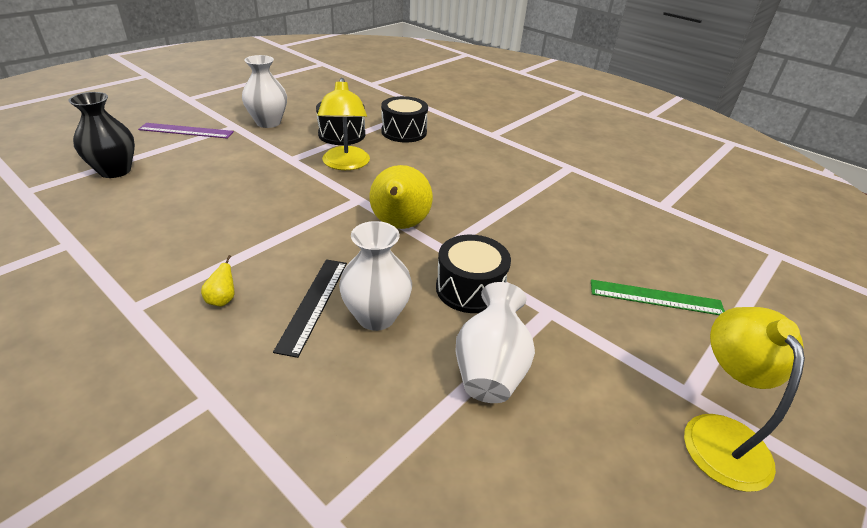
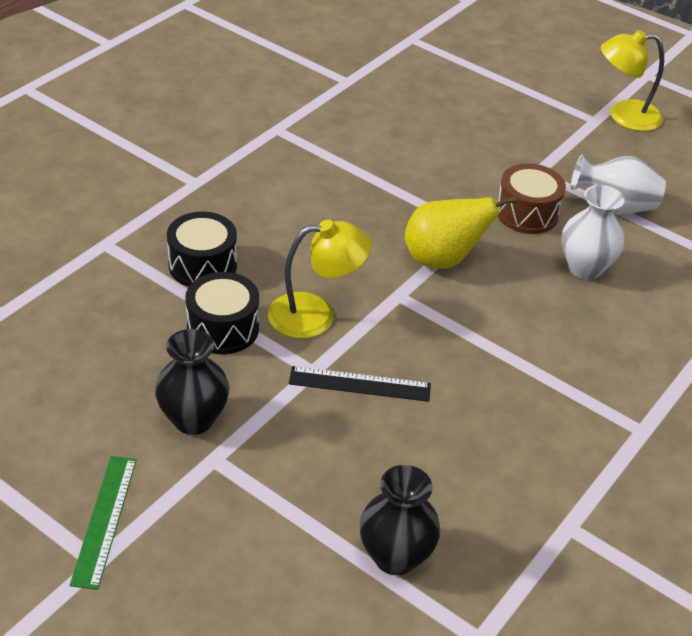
camera: 95 degrees left, 5 degrees up
purple ruler [138,123,234,139] -> none
yellow pear [201,255,234,307] -> none
white vase [242,55,287,128] -> black vase [155,329,229,435]
black ruler [273,259,347,358] -> black ruler moved to [289,366,431,402]
black drum [436,235,511,313] -> brown drum [497,163,566,234]
green ruler [591,279,725,315] -> green ruler moved to [70,456,137,590]

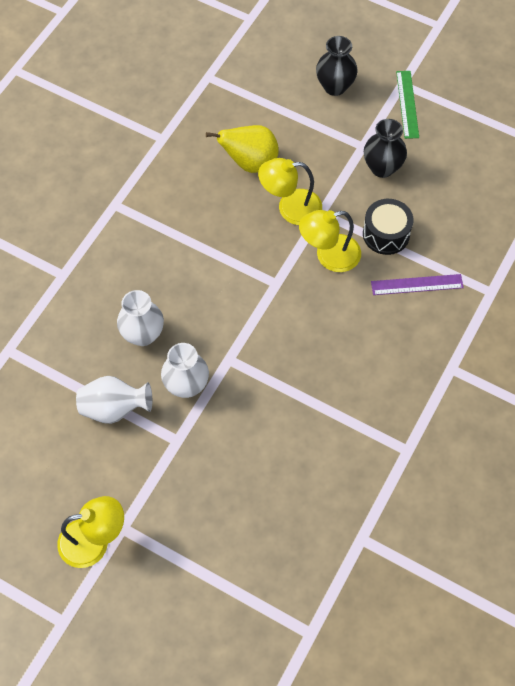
camera: 175 degrees right, 20 degrees up
black drum [167,212,237,287] -> purple ruler [371,274,464,295]
black ruler [289,366,431,402] -> yellow lamp [258,158,322,225]
black vase [359,465,441,575] -> black vase moved to [316,36,358,96]
yellow pear [405,196,517,269] -> yellow pear moved to [206,125,279,173]
brown drum [497,163,566,234] -> white vase [161,343,209,398]

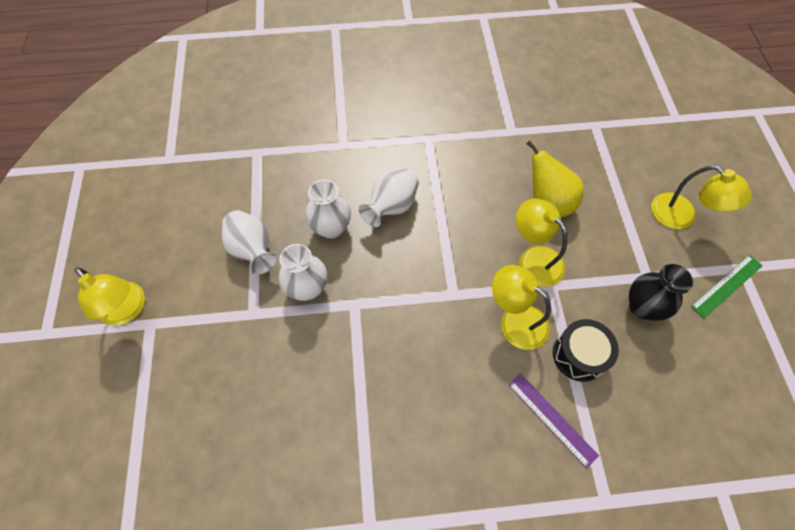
camera: 55 degrees right, 0 degrees up
black vase [316,36,358,96] -> yellow lamp [651,165,752,229]
none -> white vase [358,168,419,227]

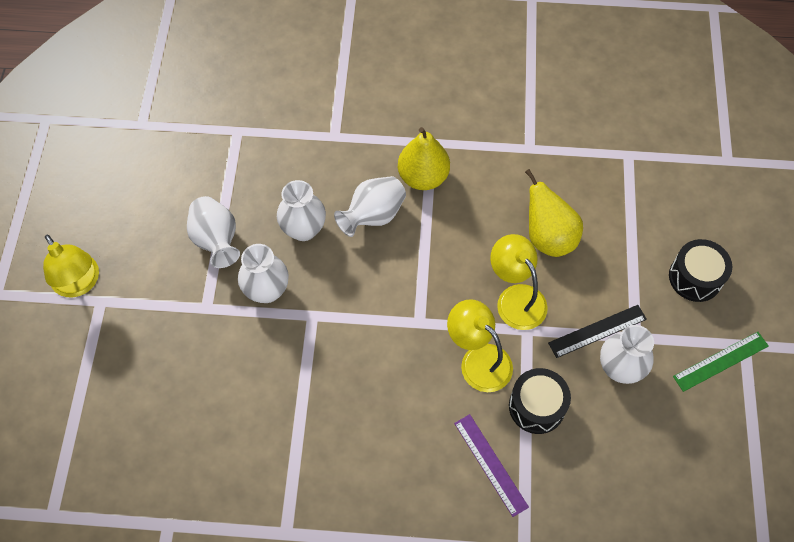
camera: 10 degrees right, 0 degrees up
black vase [629,264,693,321] -> white vase [600,325,654,384]
yellow lamp [651,165,752,229] -> black drum [669,239,732,302]
none -> yellow pear [398,127,450,190]
none -> black ruler [548,305,647,358]

